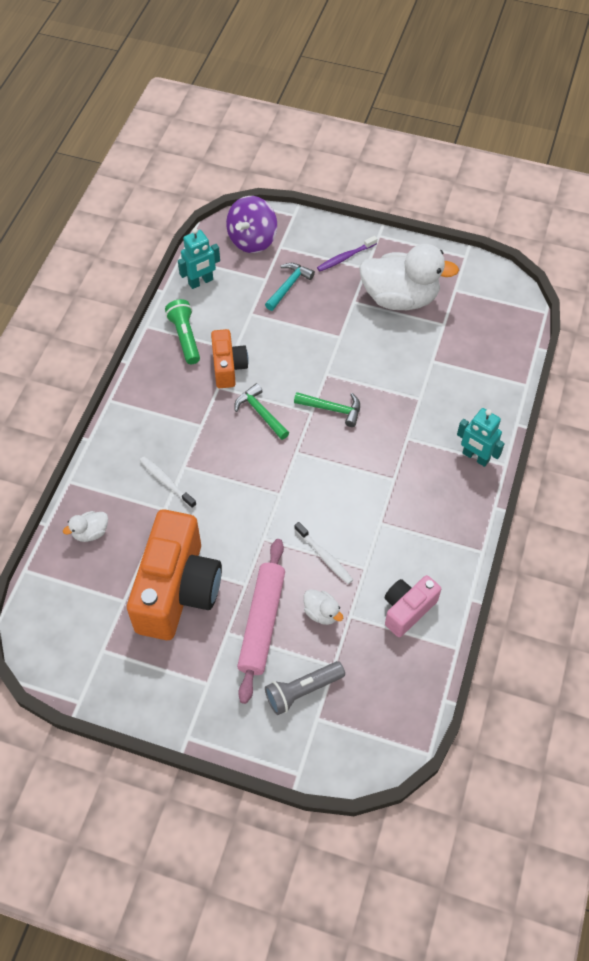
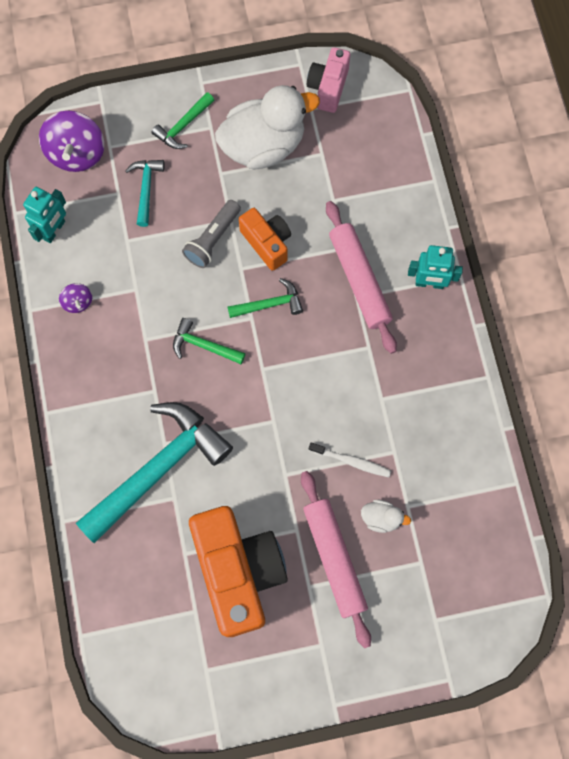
camera: 30 degrees left, 15 degrees up
white duck [63,511,108,542] -> none
white toothbrush [140,457,196,509] -> turquoise hammer [76,402,233,543]
green flashlight [165,299,200,364] -> purple spinning top [59,283,92,313]
orange camera [211,329,249,388] -> orange camera moved to [239,208,291,271]
grey flashlight [265,661,345,715] -> grey flashlight moved to [182,200,241,268]
purple toothbrush [317,236,377,271] -> green hammer [151,92,214,149]
pink camera [385,575,441,637] -> pink camera moved to [307,47,350,113]
none -> pink rolling pin [326,201,397,354]

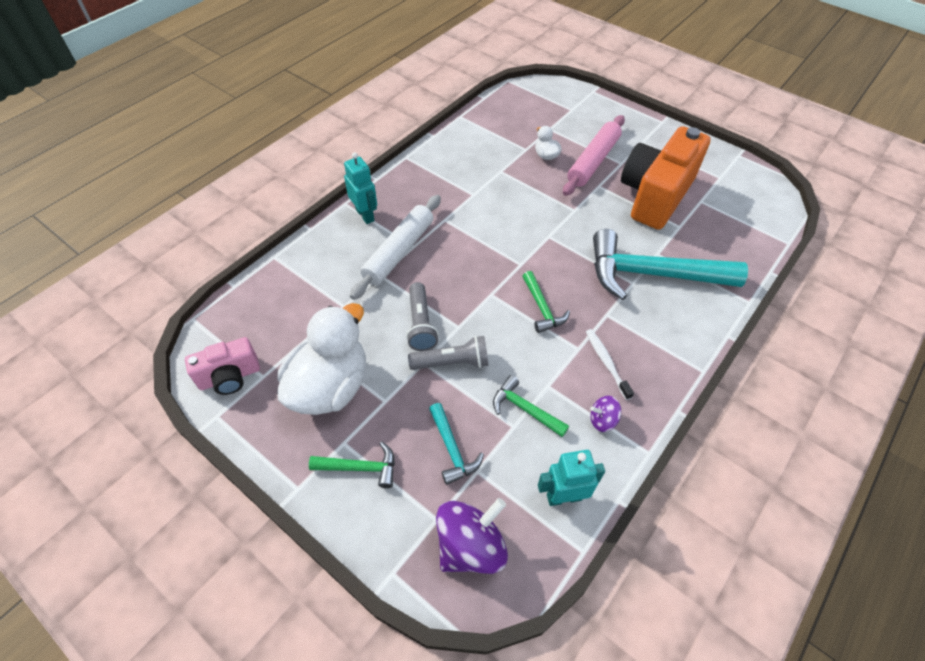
camera: 130 degrees left, 20 degrees down
purple spinning top [59,283,92,313] -> purple spinning top turned 120 degrees counterclockwise [590,396,621,432]
turquoise hammer [125,160,165,227] -> turquoise hammer turned 75 degrees counterclockwise [429,403,484,485]
white duck [215,85,320,170] -> white duck turned 90 degrees clockwise [277,303,366,415]
green hammer [228,278,303,318] -> green hammer moved to [493,375,569,437]
orange camera [239,208,291,271] -> grey flashlight [406,282,439,351]
white toothbrush [309,442,391,477] -> white toothbrush moved to [586,329,634,400]
pink rolling pin [326,201,397,354] -> white rolling pin [350,195,441,300]

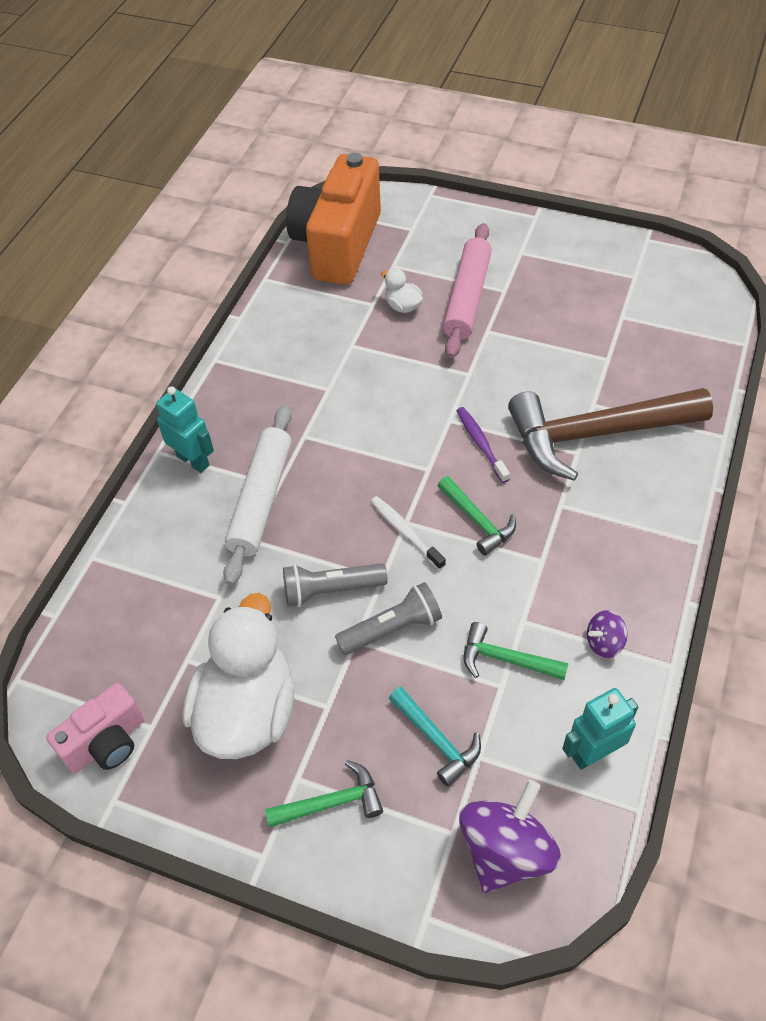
camera: 15 degrees left, 0 degrees up
grey flashlight [406,282,439,351] -> grey flashlight turned 105 degrees clockwise [283,563,388,607]
white toothbrush [586,329,634,400] -> white toothbrush moved to [371,496,446,570]
turquoise hammer [593,229,748,300] -> brown hammer [508,388,713,481]
orange camera [621,126,711,230] -> orange camera moved to [286,153,381,285]
none -> purple toothbrush [456,407,510,483]

